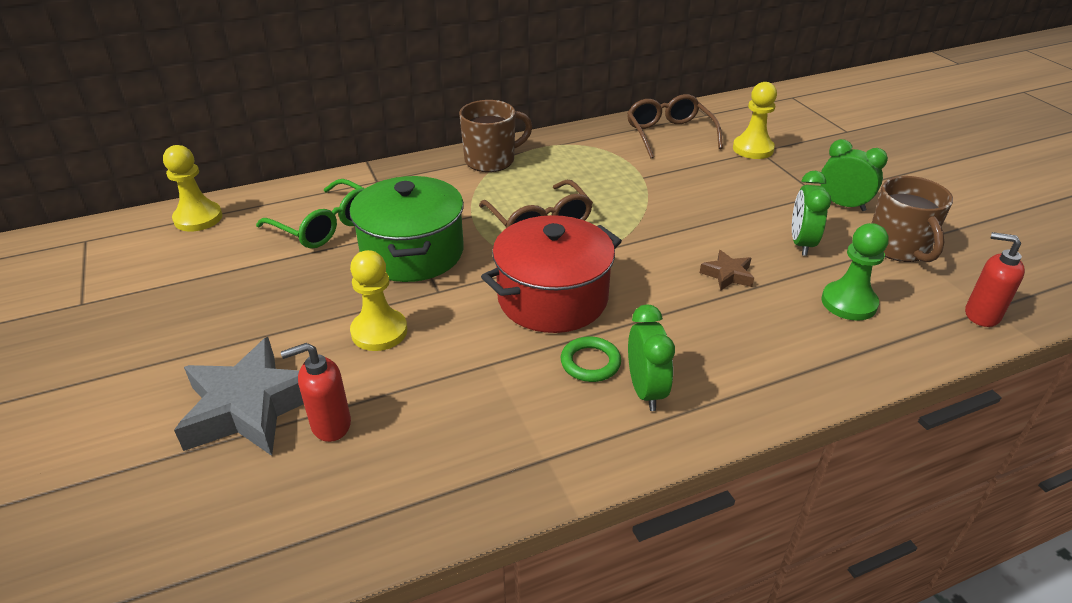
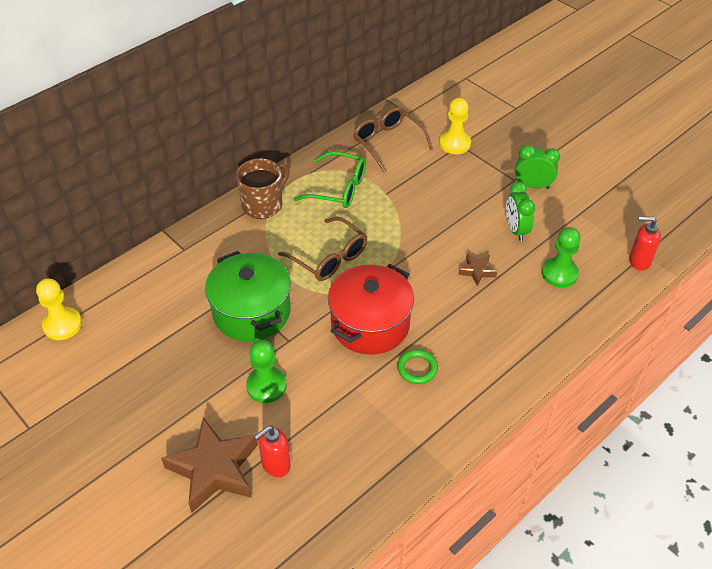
camera: 20 degrees left, 10 degrees up
grey star [174,337,304,456] -> brown star [161,417,258,513]
green glasses [256,179,365,249] -> green glasses moved to [293,151,366,208]
yellow pawn [350,250,407,351] -> green pawn [246,340,287,403]
green clock [628,304,675,411] -> none
brown mug [872,176,953,262] -> none

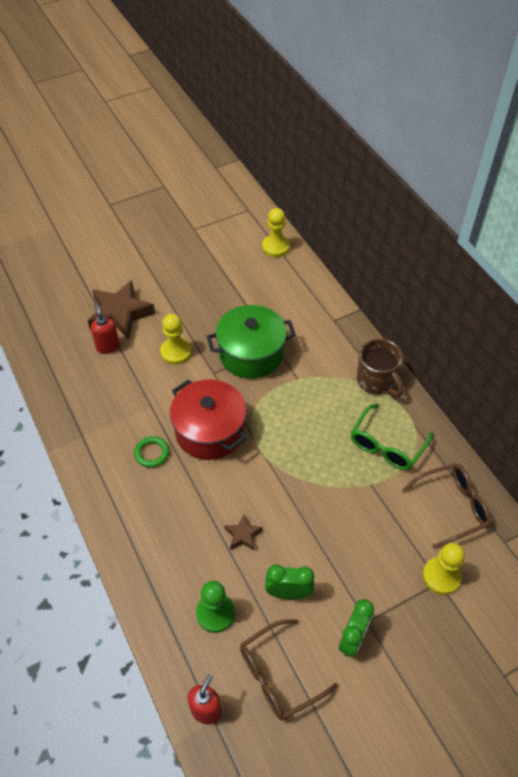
camera: 105 degrees right, 5 degrees up
green pawn [246,340,287,403] -> yellow pawn [160,314,191,364]
brown glasses [278,217,367,281] -> brown glasses moved to [240,619,338,720]

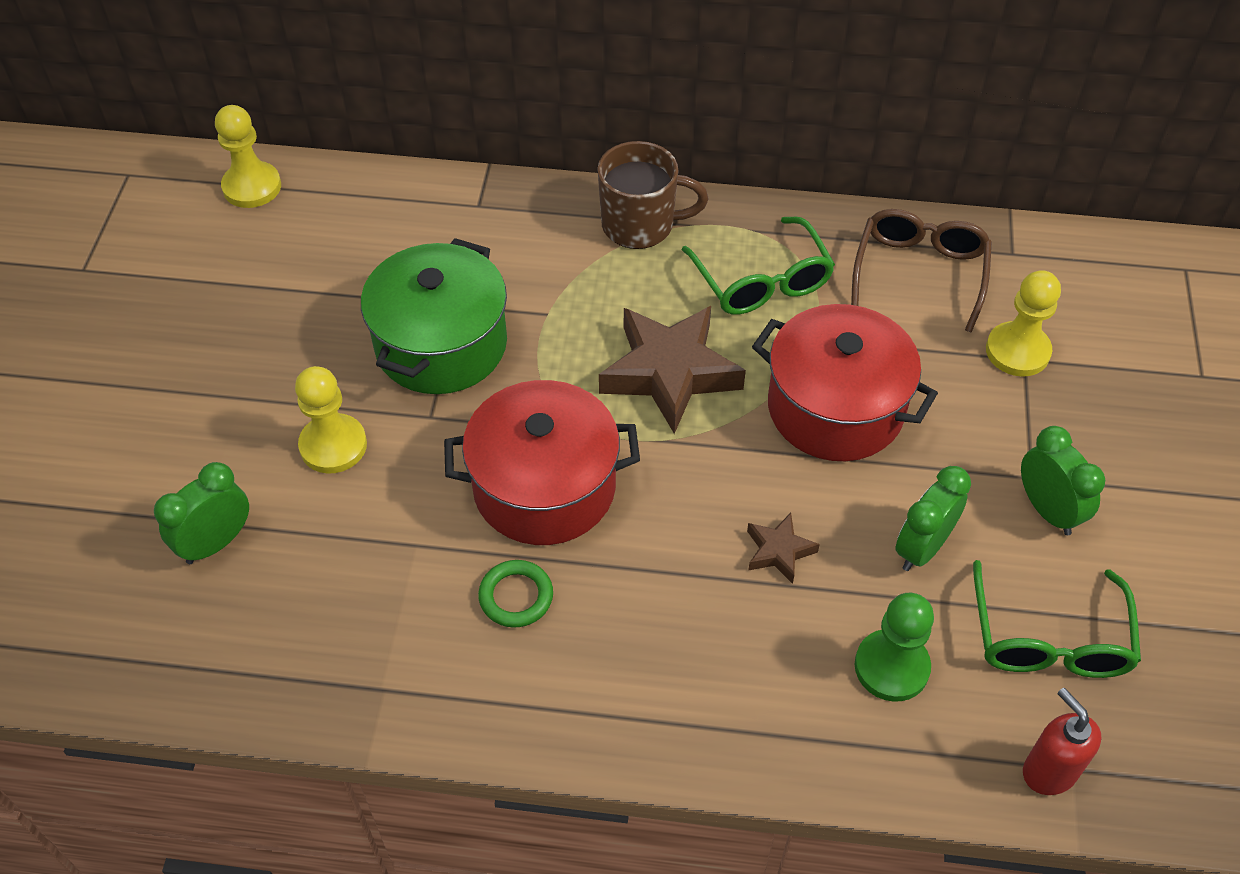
camera: 55 degrees left, 0 degrees up
brown star [88,280,155,340] -> brown star moved to [599,306,746,434]
red soap dispenser [91,303,120,354] -> green clock [154,462,249,564]
brown glasses [240,619,338,720] -> green glasses [973,560,1141,678]
none -> red pot [752,304,938,461]

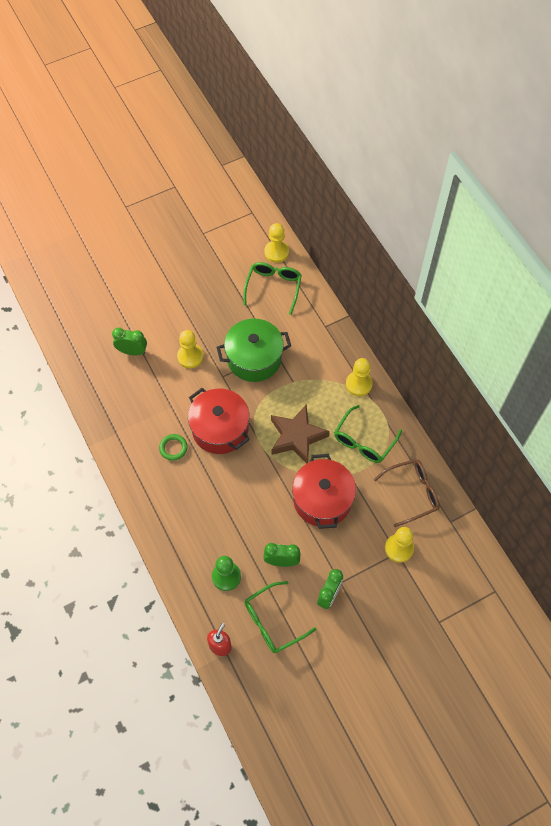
camera: 55 degrees right, 10 degrees up
brown mug [597,141,708,249] -> yellow pawn [346,358,373,396]
brown star [747,513,820,584] -> none
none -> green glasses [243,262,302,315]

